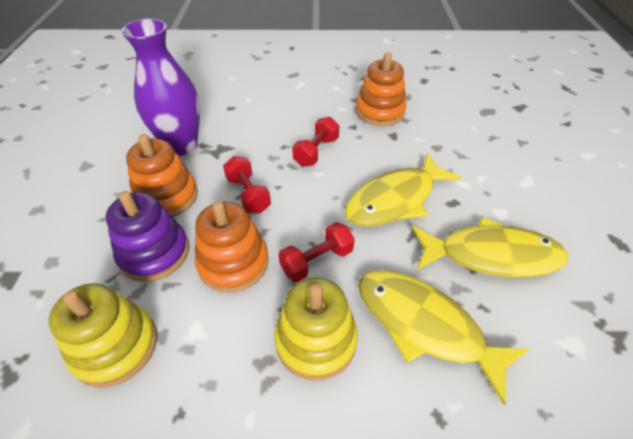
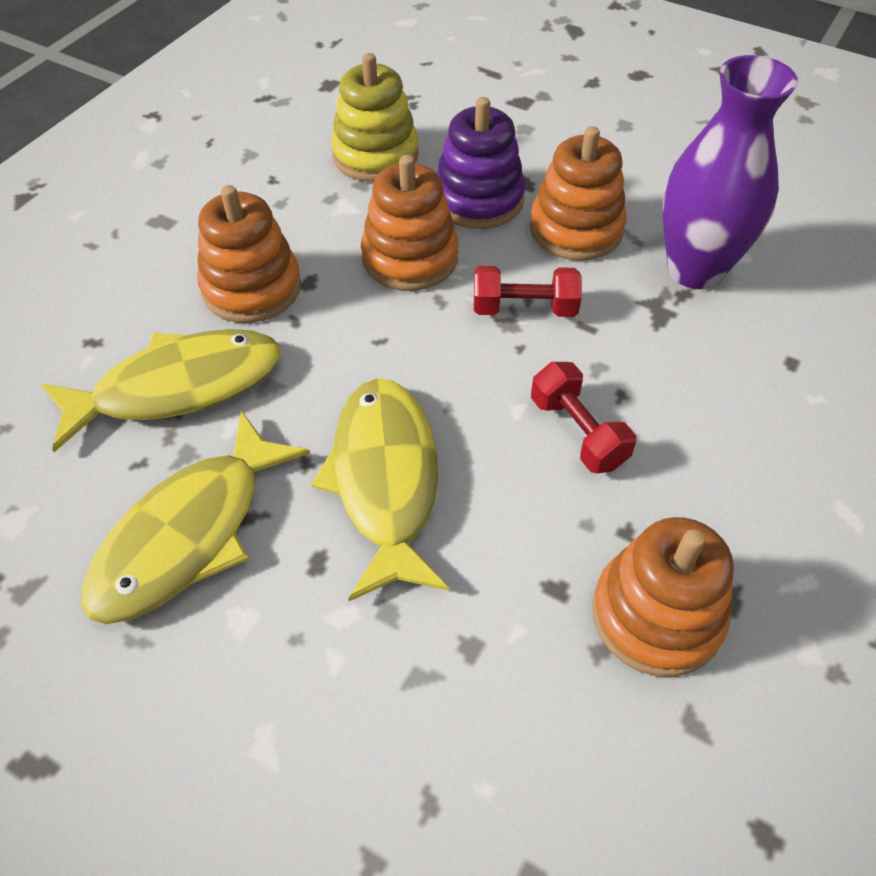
camera: 120 degrees right, 5 degrees up
yellow stacking toy [274,277,358,381] -> orange stacking toy [197,185,301,323]
red dumbbell [278,222,355,282] -> none

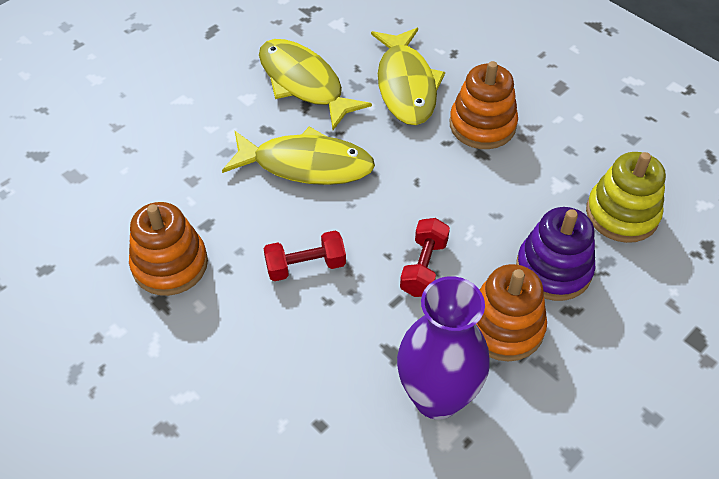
camera: 105 degrees right, 0 degrees up
orange stacking toy [361,155,459,291] -> none

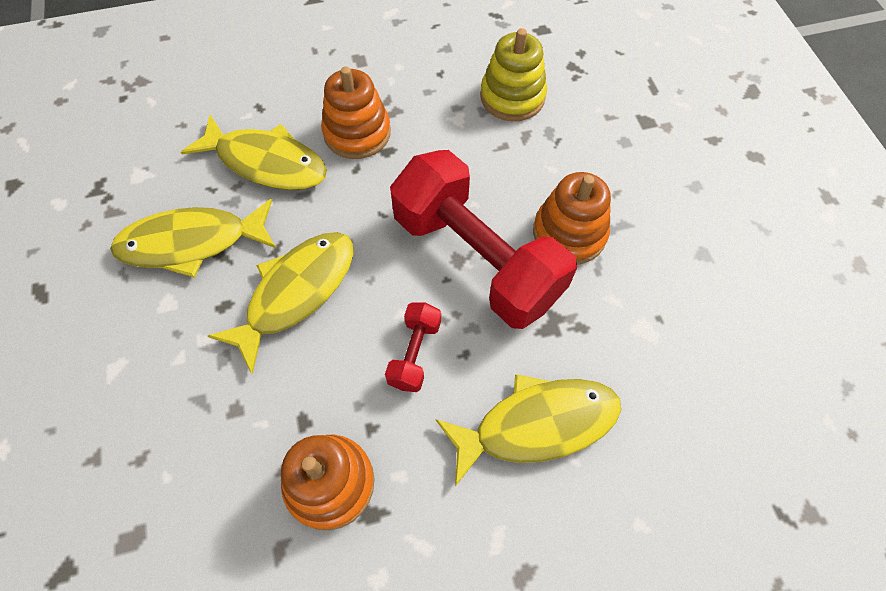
camera: 60 degrees left, 10 degrees up
purple vase [397,276,490,419] -> none
red dumbbell [400,218,450,297] -> red dumbbell [390,150,577,329], size x2.35
purple stacking toy [516,207,595,301] -> none
none -> yellow fish [435,374,621,486]

